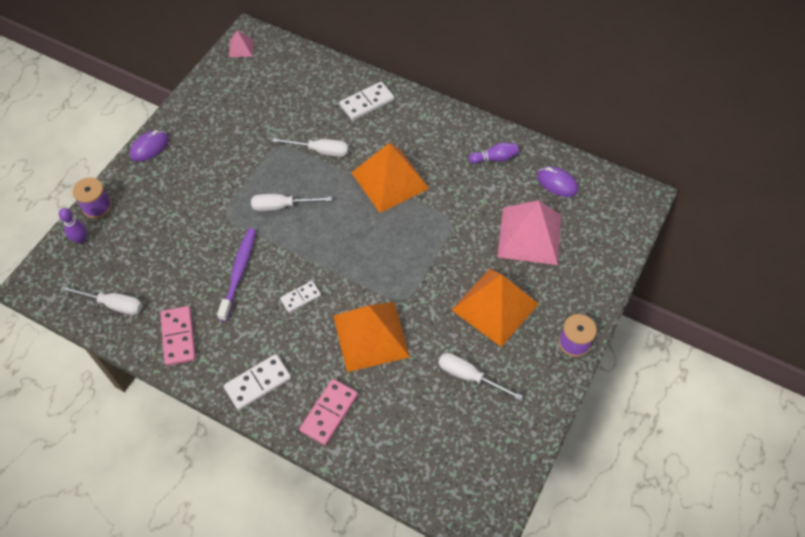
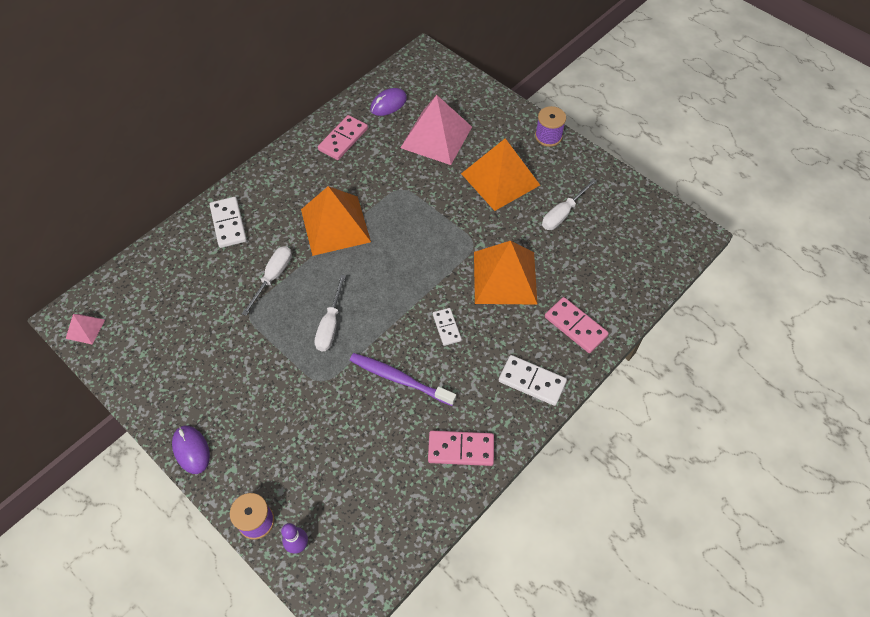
camera: 75 degrees left, 0 degrees up
white screwdriver [60,286,142,315] -> none
white domino [224,354,291,410] -> white domino turned 45 degrees counterclockwise [499,355,567,406]
purple bowling pin [469,142,519,164] -> pink domino [318,115,368,160]

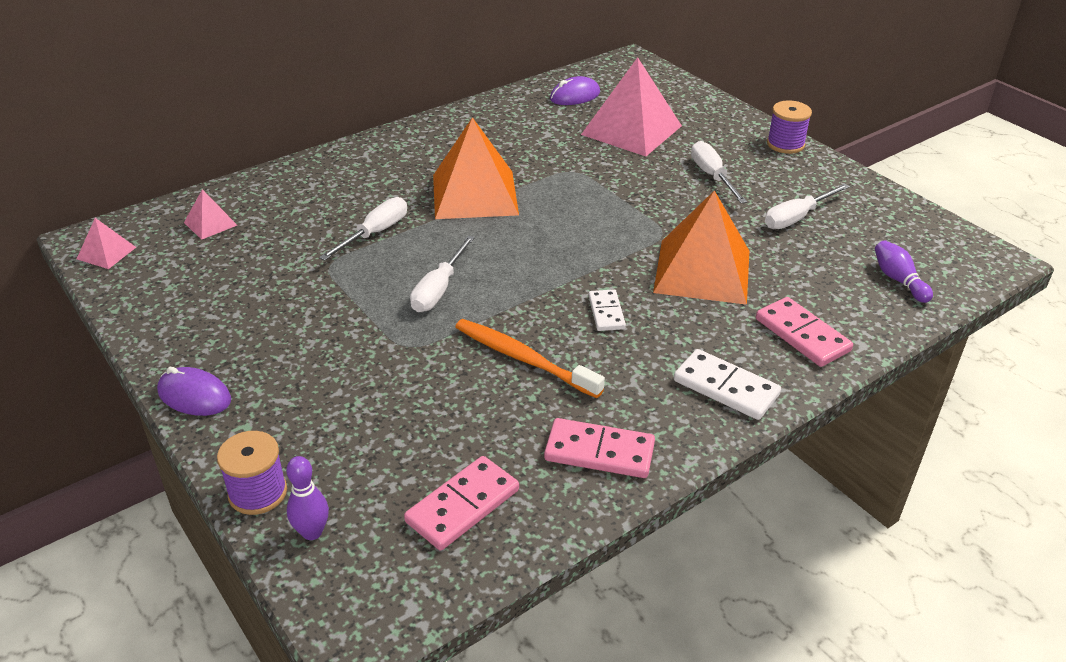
camera: 10 degrees right, 20 degrees down
purple mouse [172,425,210,474] -> purple mouse turned 45 degrees counterclockwise [157,367,231,416]
white domino [210,197,247,248] -> none
pink domino [318,115,368,160] -> pink domino moved to [404,456,519,551]
purple toothbrush [350,353,456,406] -> orange toothbrush [455,319,605,398]
orange pyramid [461,138,540,211] -> white screwdriver [691,141,747,203]
none -> pink pyramid [184,189,237,240]
none -> purple bowling pin [875,240,933,303]

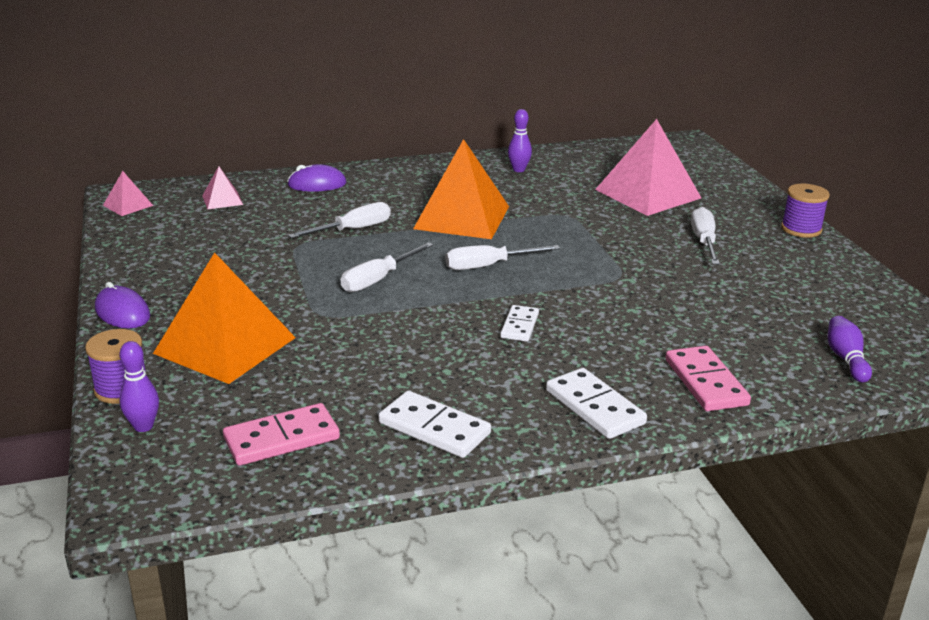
camera: 20 degrees right, 10 degrees down
orange toothbrush [455,319,605,398] -> none
pink domino [544,418,655,478] -> white domino [379,391,491,458]
purple mouse [550,76,600,105] -> purple mouse moved to [287,164,347,192]
orange pyramid [653,190,749,305] -> orange pyramid moved to [153,252,296,384]
white screwdriver [765,184,850,229] -> white screwdriver moved to [446,245,560,270]
none -> purple bowling pin [508,109,532,172]

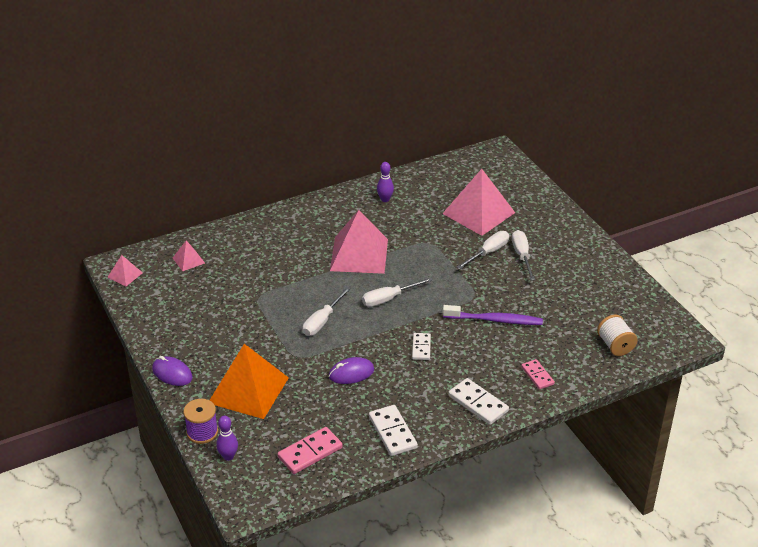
camera: 10 degrees left, 10 degrees up
purple mouse [287,164,347,192] -> purple mouse moved to [329,357,374,384]
white screwdriver [288,202,391,238] -> white screwdriver moved to [456,231,509,269]
white domino [379,391,491,458] -> white domino turned 45 degrees clockwise [369,405,418,456]
orange pyramid [413,139,509,239] -> pink pyramid [330,210,388,274]
pink domino [665,346,751,411] -> pink domino [521,359,555,390], size x0.64
purple spool [781,184,830,238] -> none
purple bowling pin [828,316,872,383] -> white spool [597,314,638,356]
none -> purple toothbrush [443,305,543,325]

